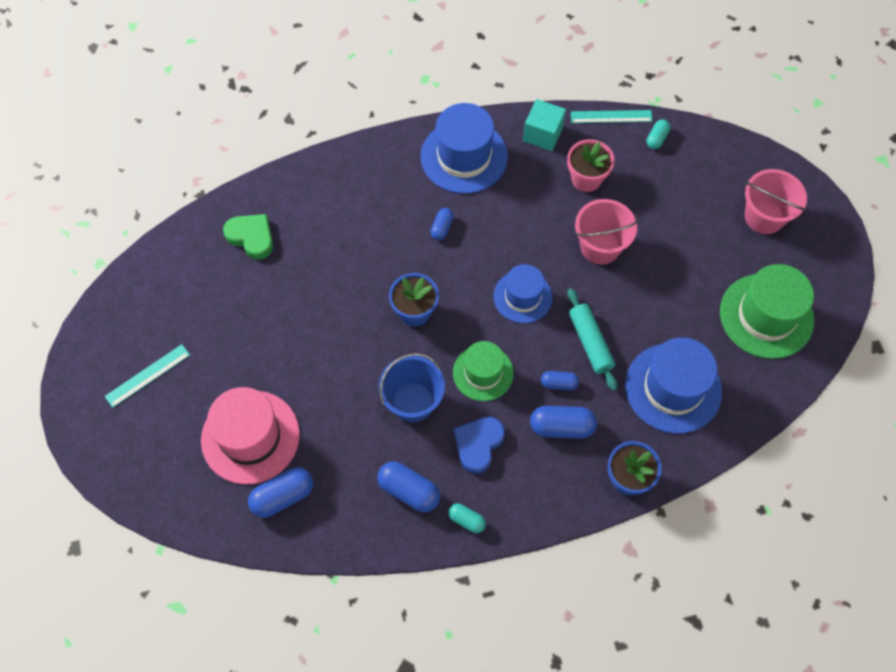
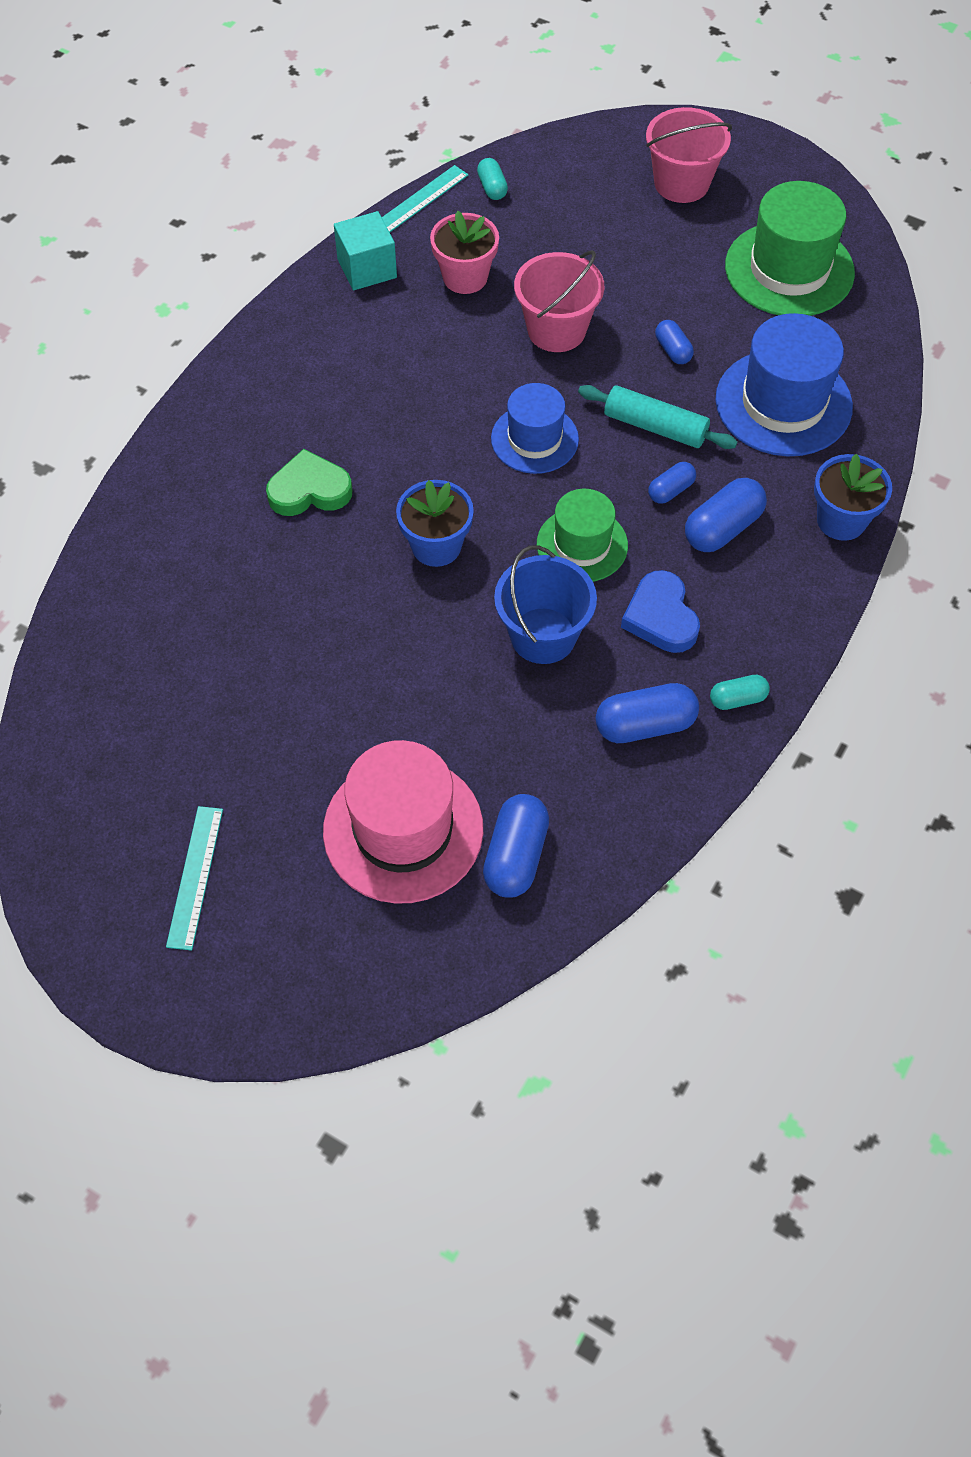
camera: 45 degrees left, 5 degrees down
green heart [223,214,273,259] -> green heart moved to [266,449,353,516]
blue hat [421,103,508,194] -> none
blue capsule [430,208,454,240] -> blue capsule moved to [655,320,694,364]

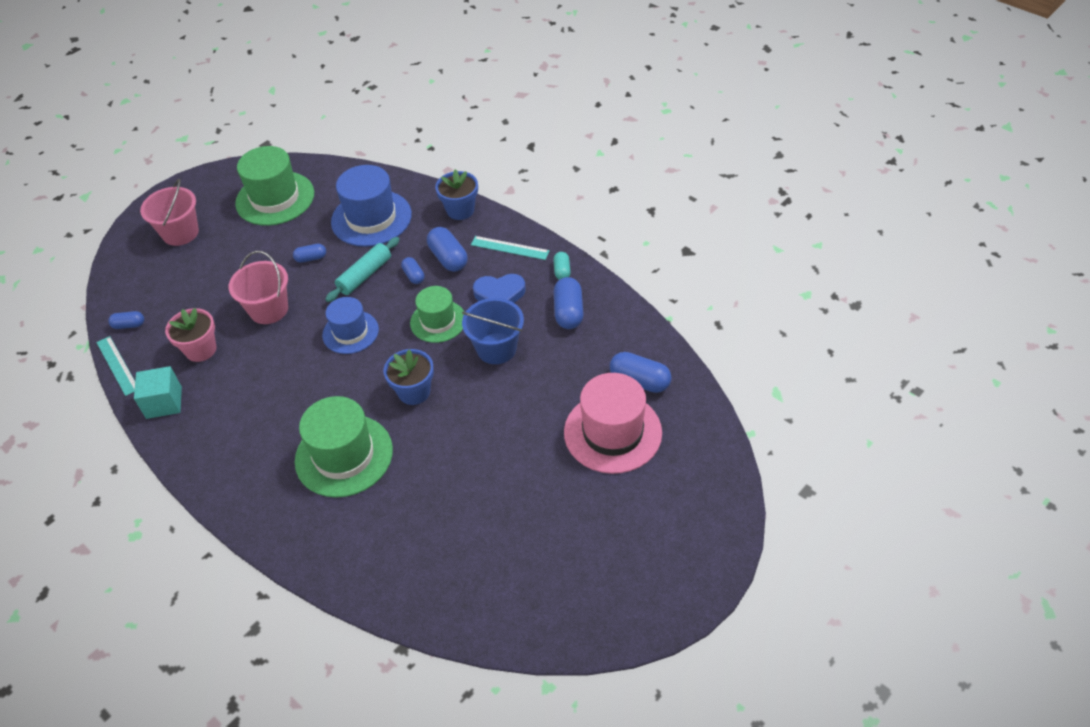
camera: 75 degrees left, 10 degrees down
turquoise ruler [166,806,223,951] -> turquoise ruler moved to [471,236,550,260]
green heart [266,449,353,516] -> green hat [295,396,393,498]
turquoise capsule [477,158,508,200] -> blue capsule [108,311,144,329]

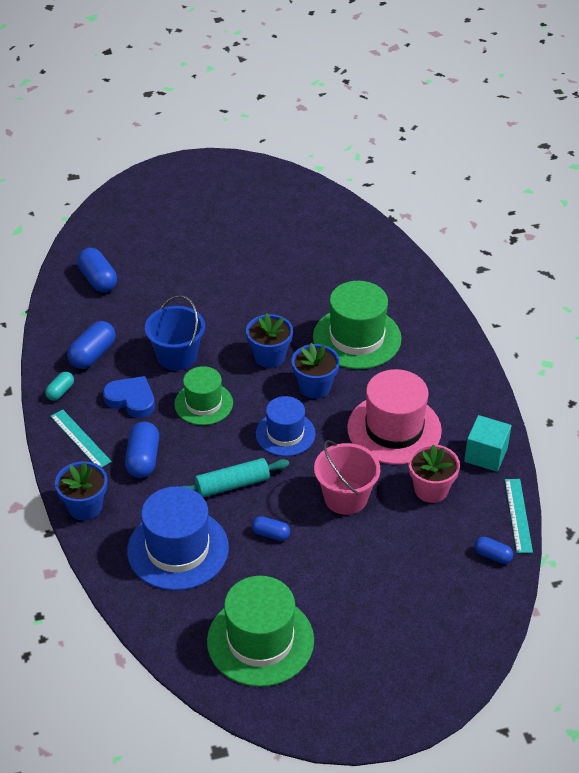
camera: 150 degrees left, 5 degrees down
pink bucket [140,179,199,246] -> none
blue capsule [401,257,424,284] -> none
pink hat [564,373,662,474] -> pink hat moved to [347,369,442,465]
none -> blue flower pot [291,343,340,399]

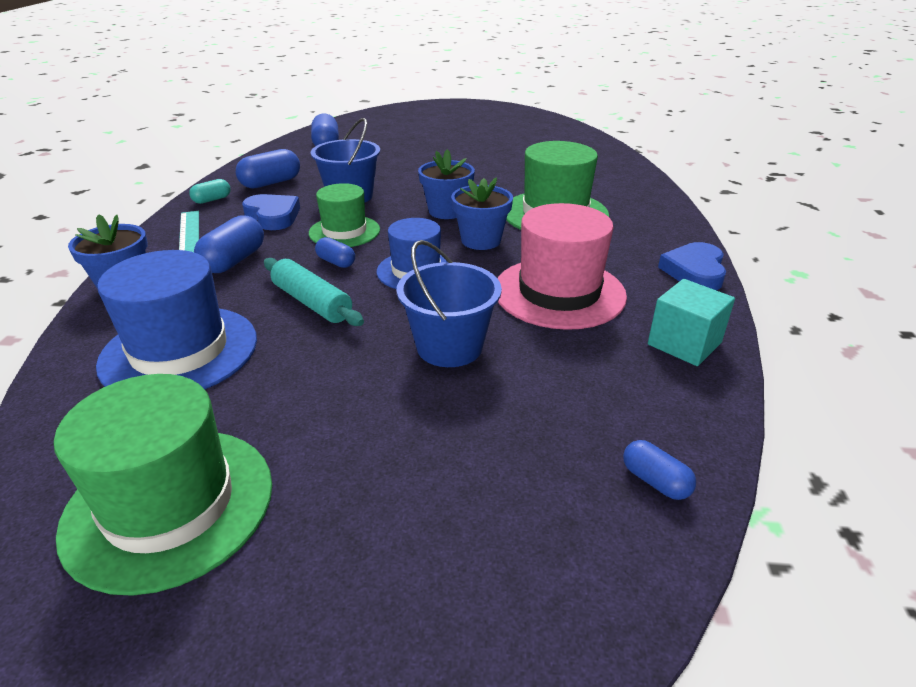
camera: 20 degrees right, 10 degrees down
turquoise rolling pin [180,458,289,497] -> turquoise rolling pin turned 45 degrees clockwise [264,258,364,326]
blue capsule [252,516,290,541] -> blue capsule moved to [315,237,355,268]
pink bucket [314,440,380,515] -> blue bucket [397,240,502,367]
pink flower pot [408,444,460,503] -> none
turquoise ruler [505,479,533,553] -> none
none -> blue heart [658,242,726,291]

